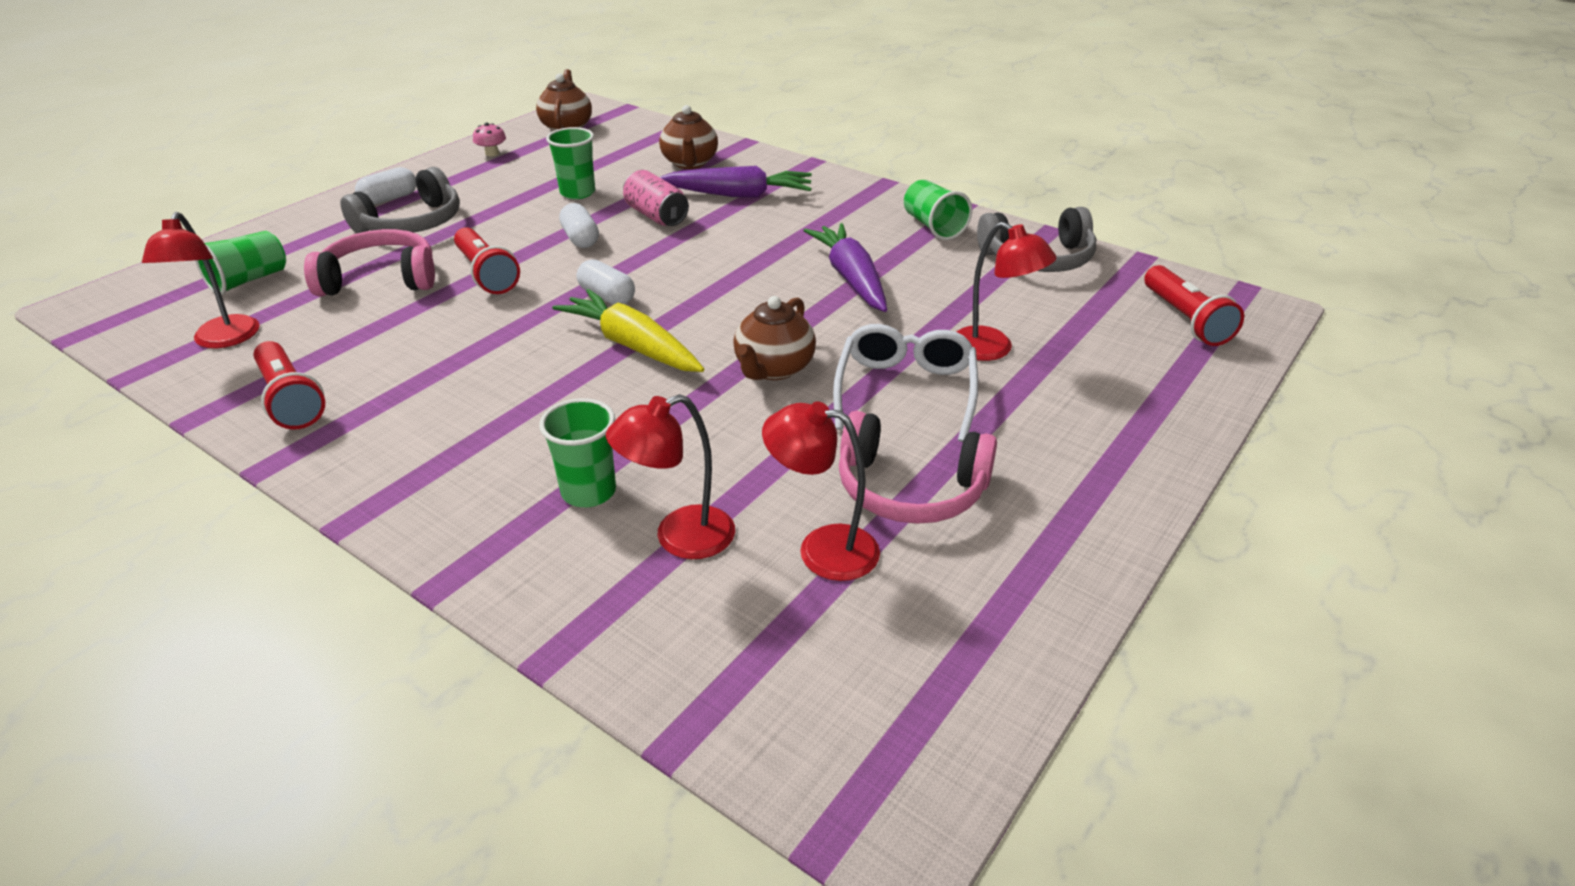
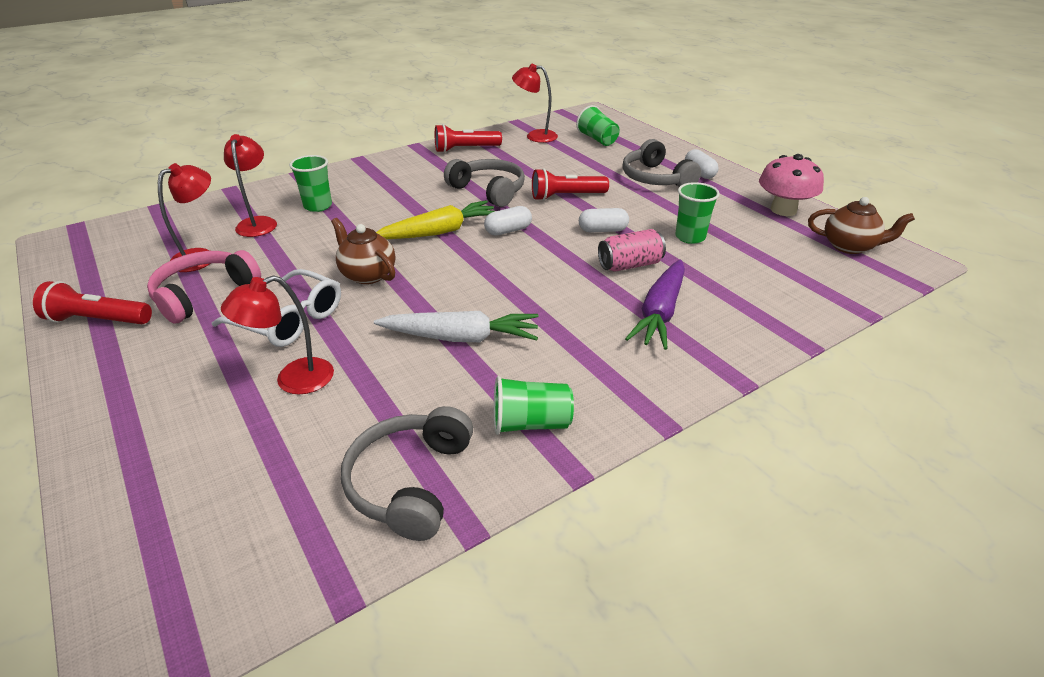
camera: 110 degrees right, 0 degrees up
pink headphones [304,229,435,297] -> none
pink mushroom [473,123,506,156] -> pink mushroom [759,154,824,216], size x2.14
brown teapot [659,105,718,169] -> none
purple carrot [803,223,887,312] -> white carrot [374,311,538,342]
red flashlight [1144,265,1244,346] -> red flashlight moved to [33,281,152,324]
none -> grey headphones [444,159,525,207]

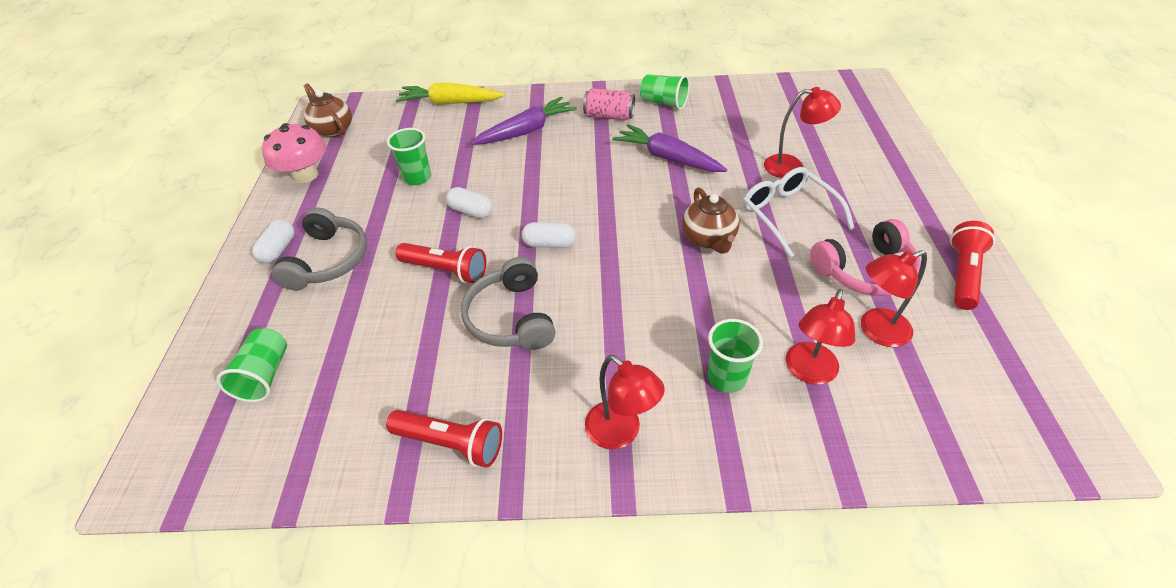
camera: 145 degrees left, 10 degrees up
red flashlight [33,281,152,324] -> red flashlight turned 105 degrees counterclockwise [950,221,995,310]
grey headphones [341,406,473,541] -> none
white carrot [374,311,538,342] -> purple carrot [612,124,727,172]
yellow carrot [376,200,496,239] -> yellow carrot moved to [396,83,505,105]
red lamp [512,64,558,143] -> red lamp moved to [585,355,665,449]
pink can [598,229,666,272] -> pink can moved to [583,88,635,120]

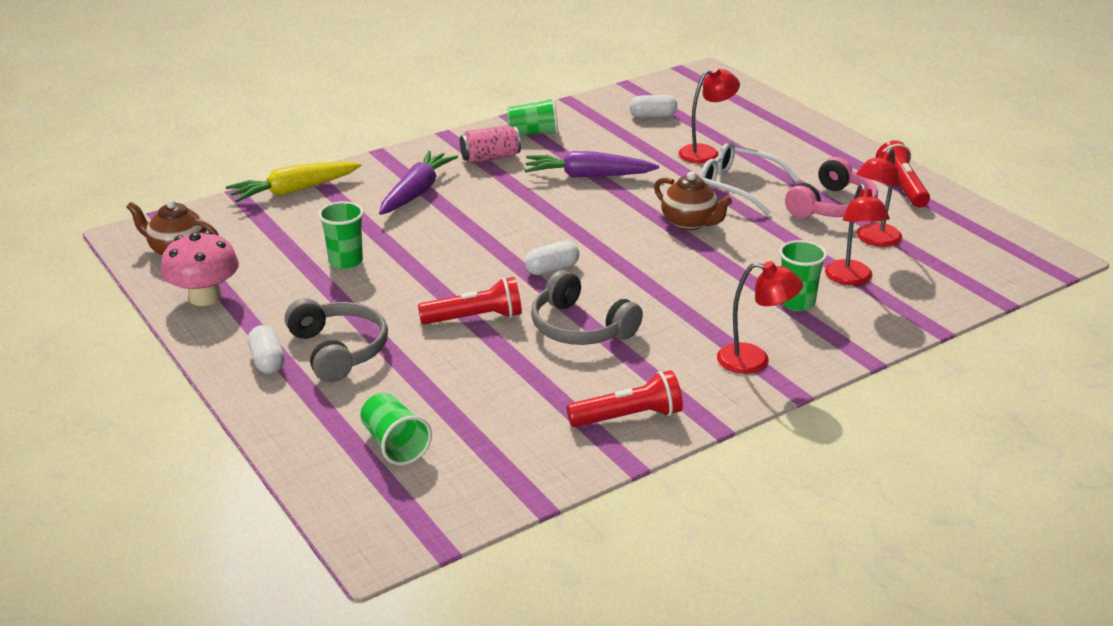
camera: 35 degrees left, 15 degrees down
white capsule [446,187,493,219] -> white capsule moved to [630,95,677,118]

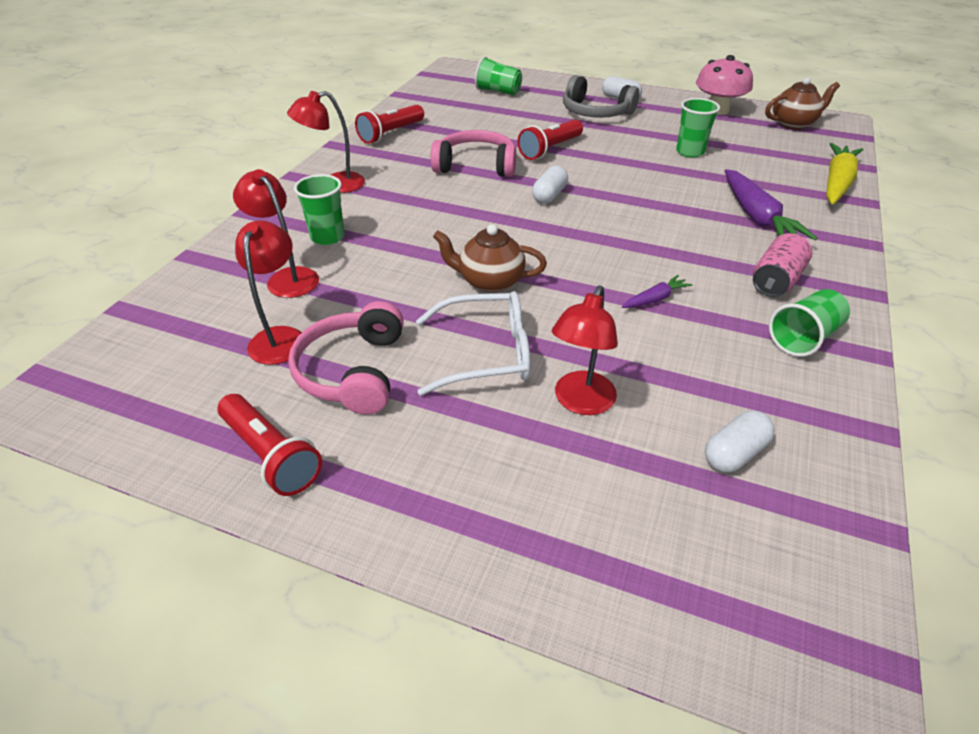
camera: 145 degrees right, 10 degrees up
purple carrot [525,151,659,178] -> purple carrot [622,275,692,308], size x0.50
grey headphones [531,270,643,345] -> pink headphones [430,130,516,177]

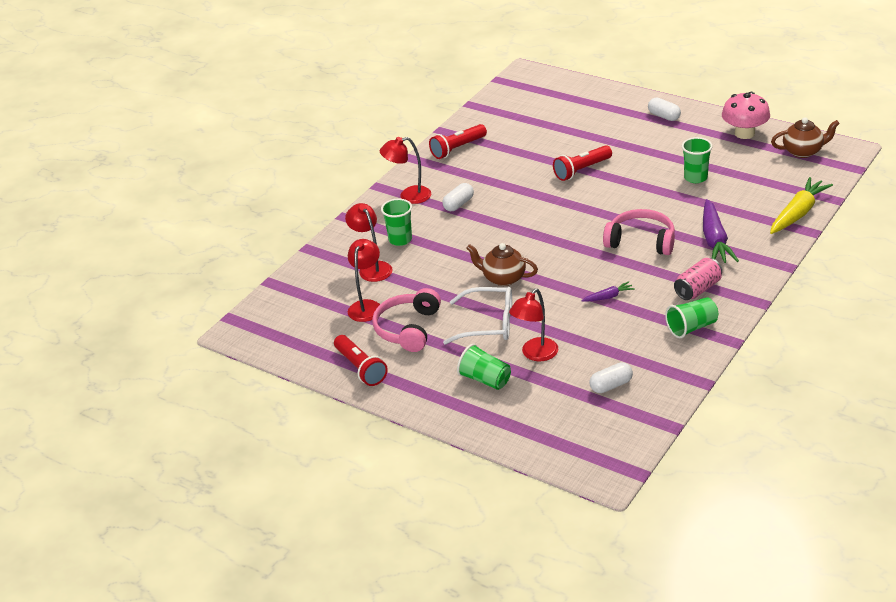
camera: 15 degrees right, 5 degrees down
pink headphones [430,130,516,177] -> pink headphones moved to [603,209,675,255]
green cup [475,56,522,95] -> green cup moved to [457,344,511,390]
white capsule [532,166,568,204] -> white capsule moved to [442,183,474,211]
grey headphones [563,75,639,118] -> none

